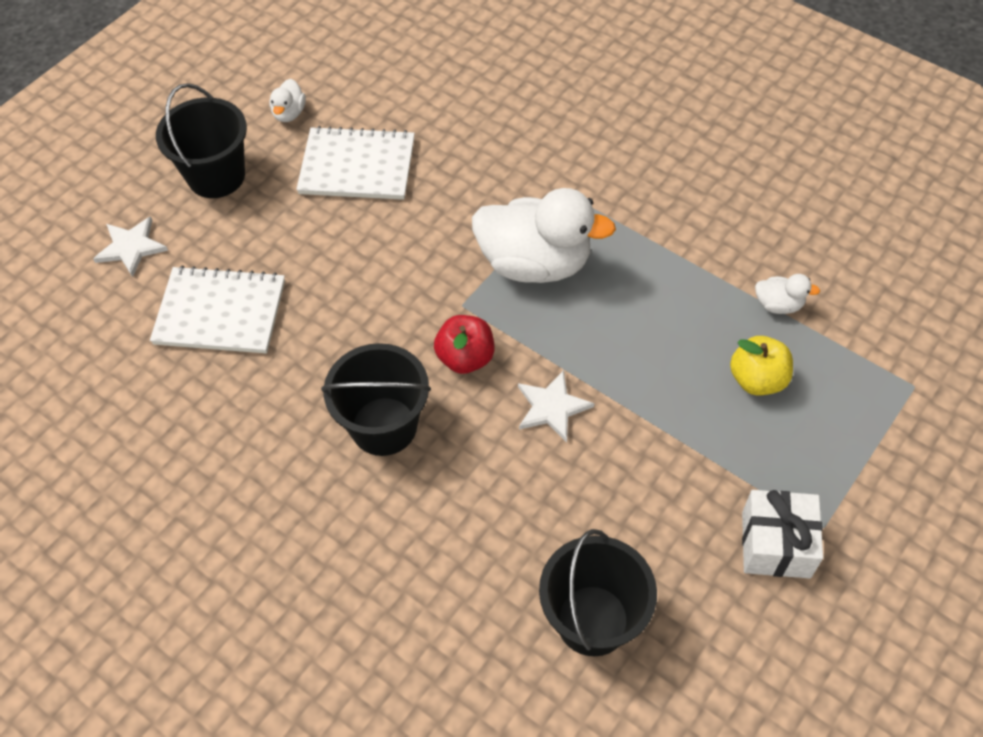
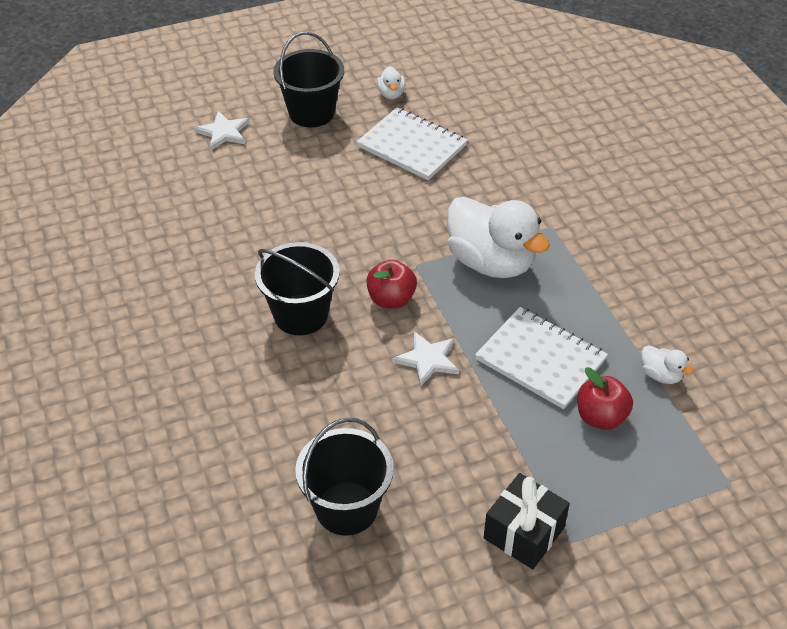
camera: 30 degrees right, 10 degrees down
white notebook [150,265,285,353] -> white notebook moved to [475,307,608,409]
white duck [270,79,306,122] -> white duck turned 45 degrees counterclockwise [377,66,405,99]
yellow apple [730,336,793,396] -> red apple [577,367,633,430]
white gift [742,490,823,579] -> black gift [484,473,570,569]

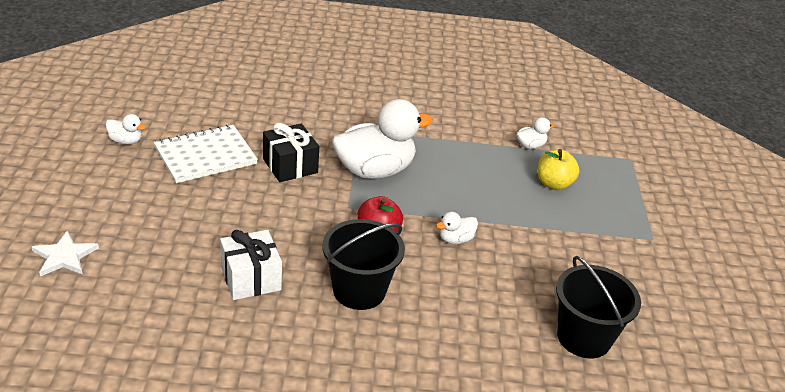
camera: 70 degrees left, 10 degrees down
black bucket [273,32,344,127] -> none
white star [393,331,459,387] -> white duck [436,212,478,244]
white notebook [475,307,608,409] -> none
black gift [484,473,570,569] -> black gift moved to [263,123,319,182]
red apple [577,367,633,430] -> yellow apple [538,149,580,190]
none -> white gift [220,230,282,300]

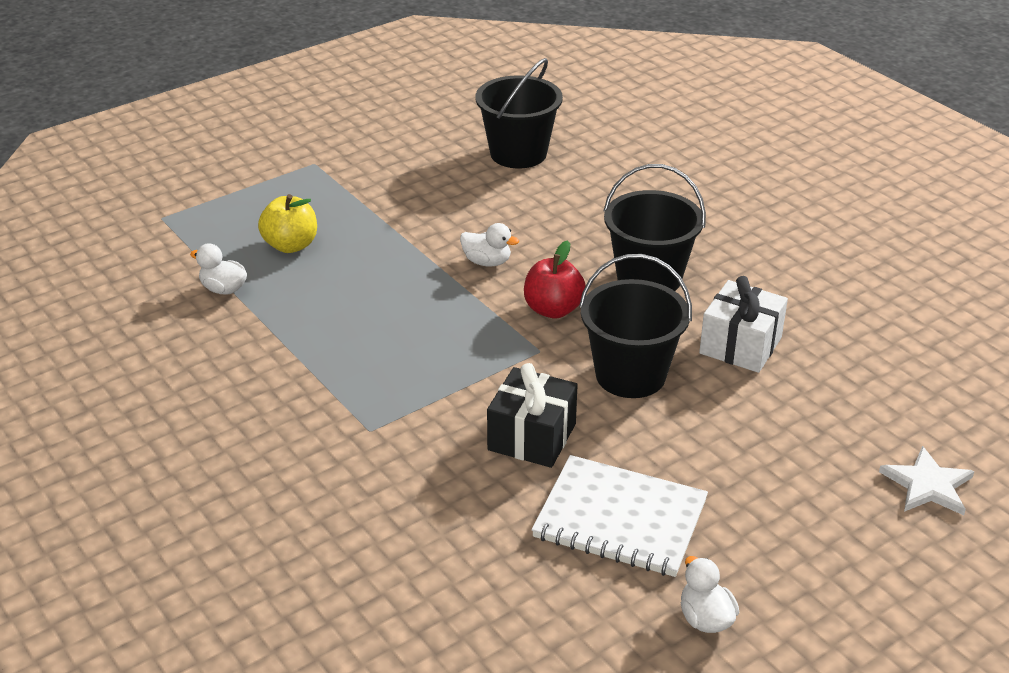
camera: 125 degrees left, 0 degrees up
white duck [332,99,433,179] -> none
none -> black bucket [579,254,692,398]

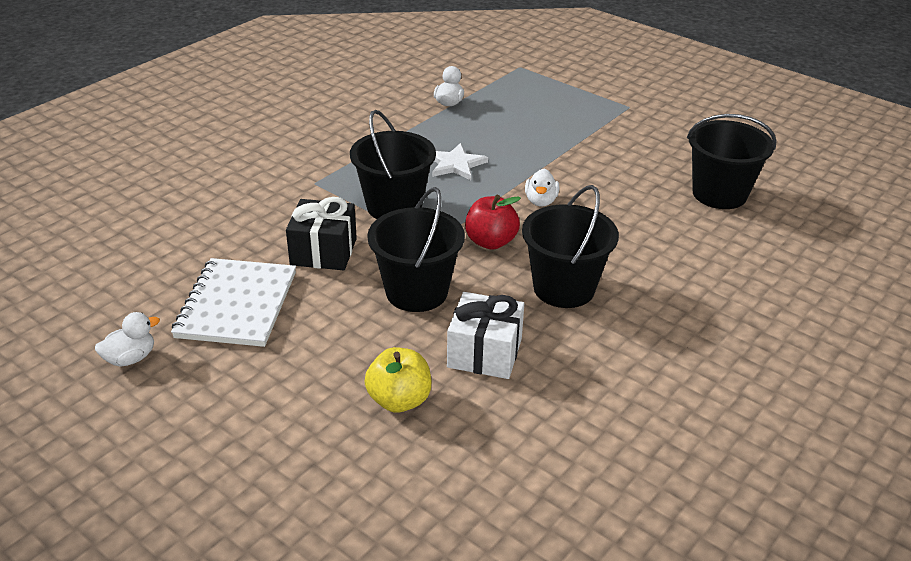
camera: 75 degrees right, 0 degrees up
yellow apple [258,194,317,253] -> yellow apple moved to [364,347,431,413]
white star [879,446,975,515] -> white star moved to [432,143,488,180]
none -> black bucket [350,110,436,219]

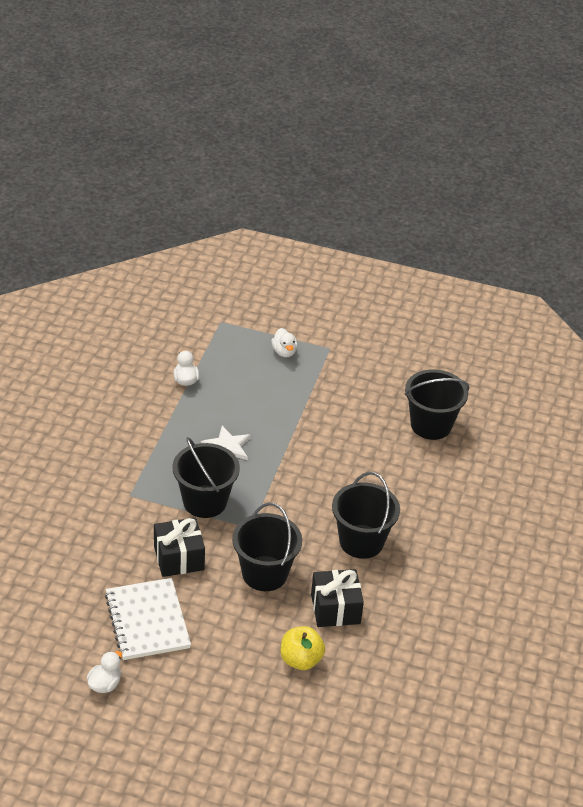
camera: 25 degrees left, 5 degrees up
white gift [447,292,524,379] -> black gift [311,569,364,627]
red apple [465,194,521,250] -> none
white duck [525,169,559,206] -> white duck moved to [271,328,297,357]

